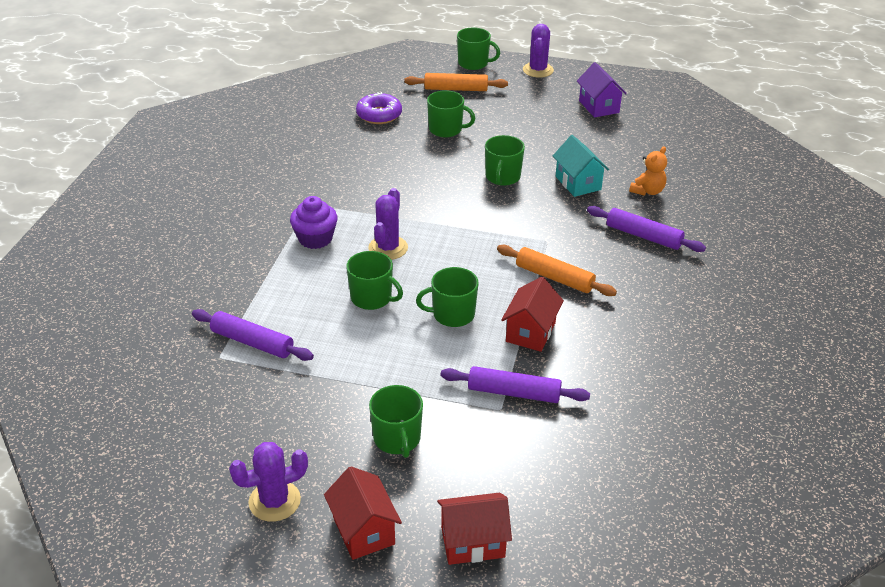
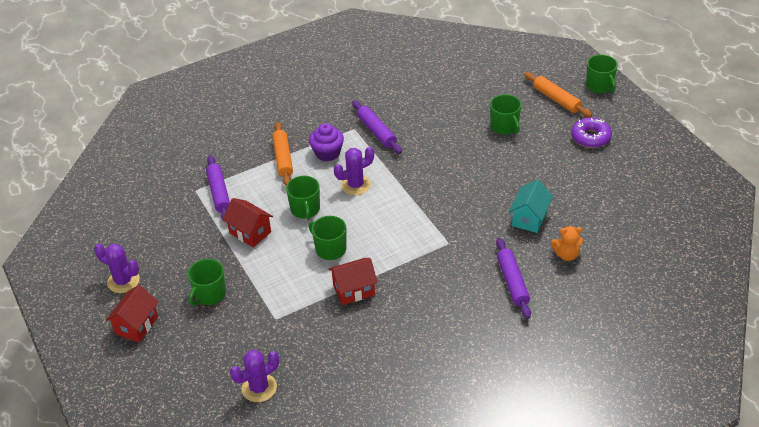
camera: 50 degrees right, 5 degrees up
purple donut [356,92,402,124] -> purple donut moved to [571,118,612,148]
red house [437,493,512,565] -> red house moved to [223,198,273,247]
purple rolling pin [441,366,590,403] -> purple rolling pin moved to [352,100,402,154]
green mug [485,135,525,186] -> none
orange rolling pin [497,245,617,296] -> orange rolling pin moved to [272,122,293,186]
purple cactus [523,24,554,78] -> purple cactus moved to [230,350,279,402]
purple house [577,62,627,118] -> none

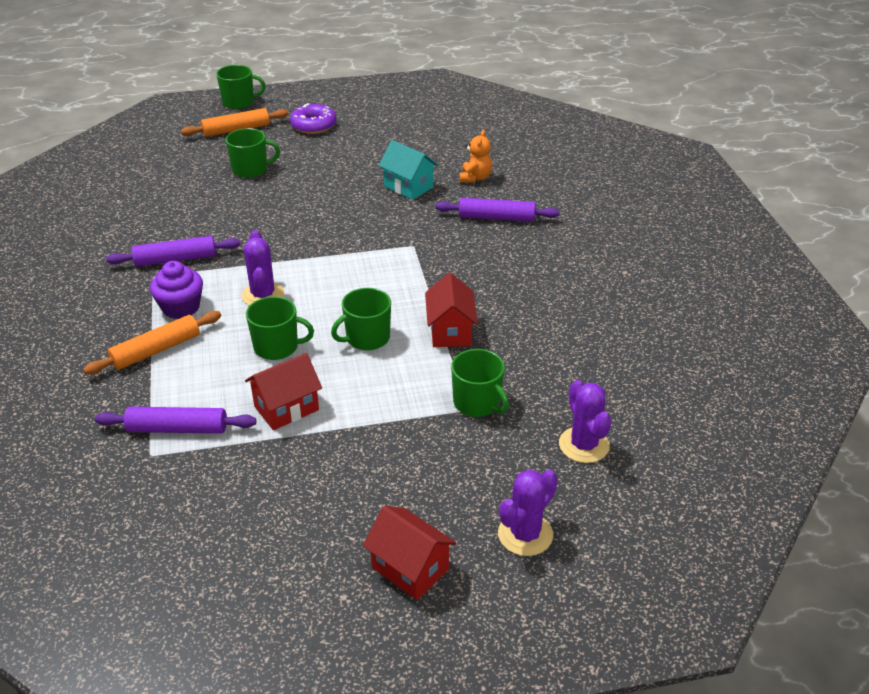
camera: 75 degrees left, 5 degrees down
purple cactus [94,244,140,293] -> purple cactus moved to [498,470,558,556]
green mug [188,259,226,306] -> green mug moved to [451,349,509,417]
orange rolling pin [272,122,293,186] -> orange rolling pin turned 45 degrees counterclockwise [83,311,221,375]

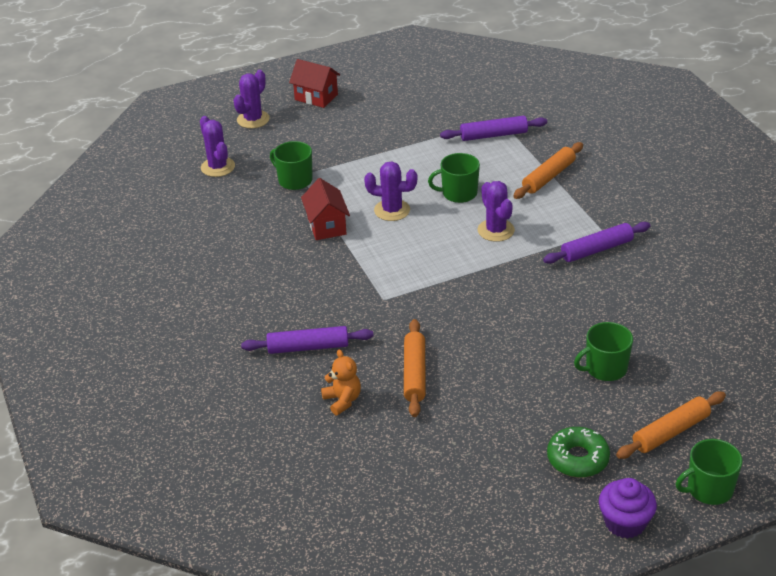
camera: 170 degrees right, 0 degrees up
purple cupcake [150,261,203,319] -> purple cupcake moved to [599,478,657,539]
red house [245,353,322,430] -> none
purple donut [290,103,336,134] -> green donut [547,427,610,478]
green mug [331,288,391,350] -> purple cactus [364,162,417,221]
turquoise house [378,140,438,200] -> orange rolling pin [404,319,426,417]
orange teddy bear [460,130,492,182] -> orange teddy bear turned 150 degrees clockwise [321,349,361,415]

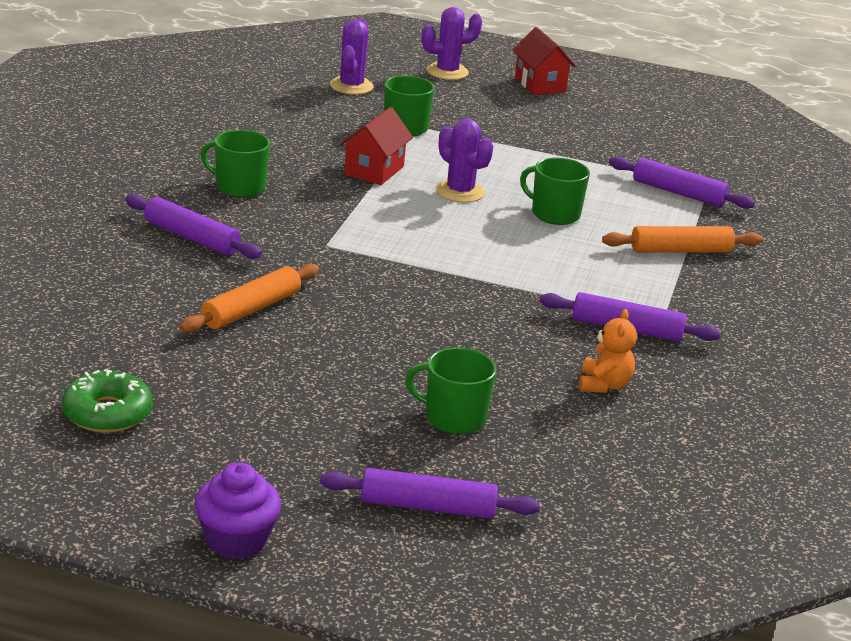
camera: 35 degrees right, 10 degrees down
orange teddy bear [321,349,361,415] -> orange teddy bear moved to [579,309,637,393]
purple cactus [477,181,515,242] -> none
green donut [547,427,610,478] -> green donut moved to [62,369,153,433]
orange rolling pin [616,392,726,459] -> purple rolling pin [320,468,540,519]
green mug [676,439,742,505] -> green mug moved to [200,130,270,197]

